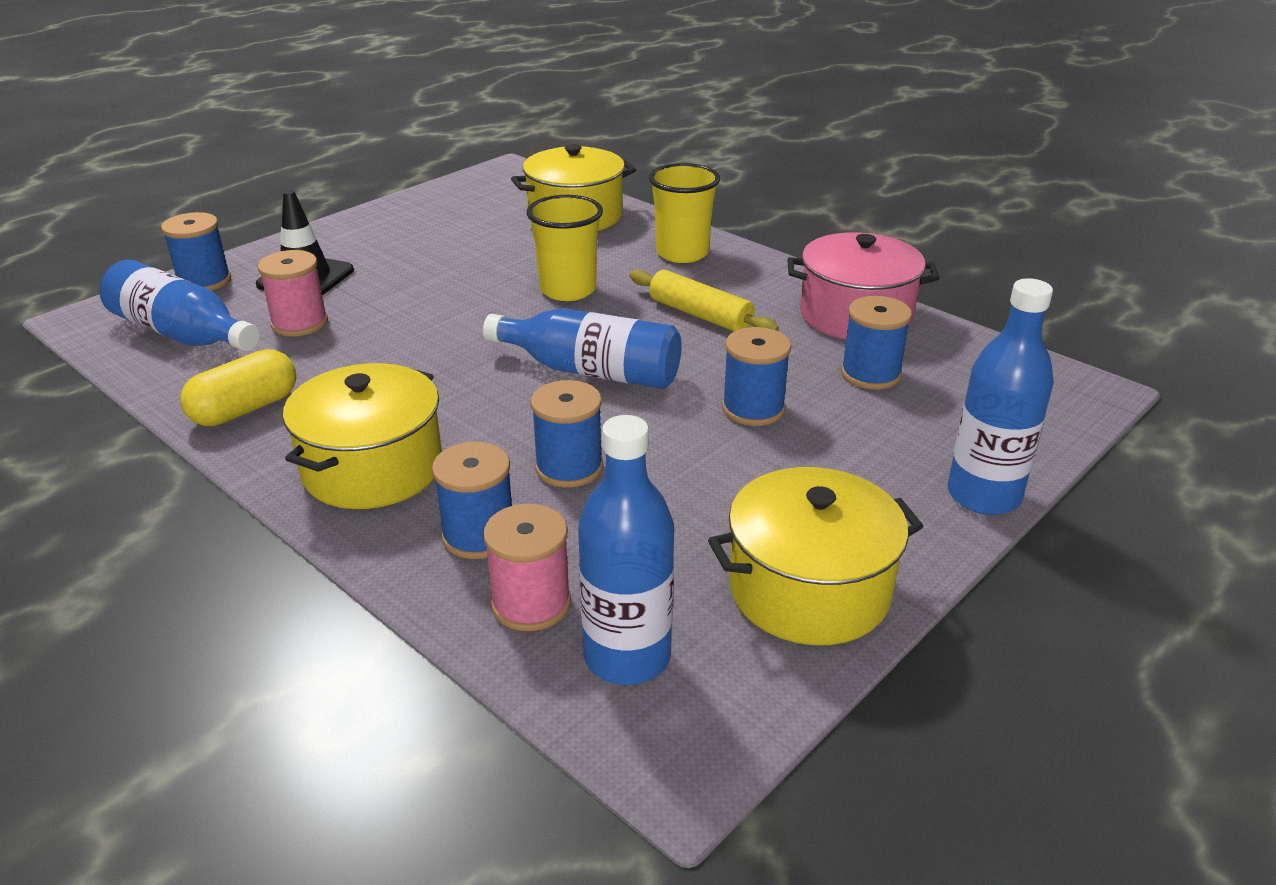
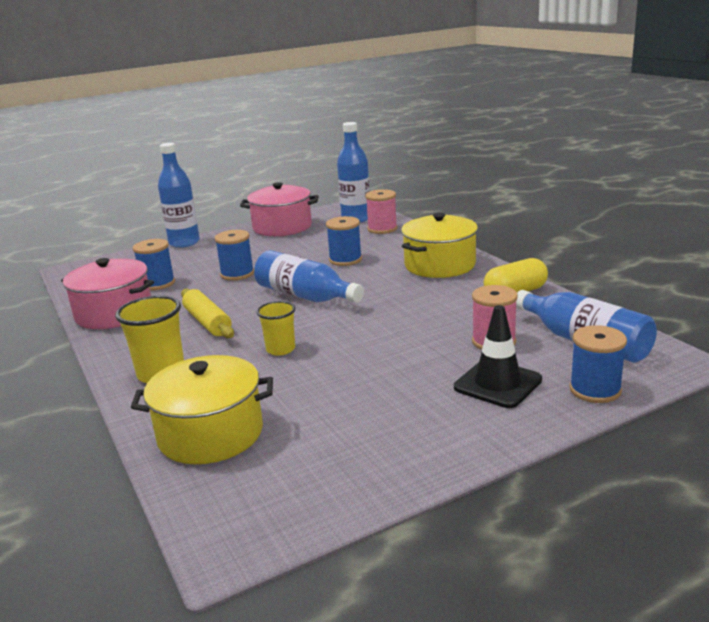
camera: 160 degrees left, 10 degrees down
blue spool [432,442,512,559] -> none
yellow cup [527,195,603,301] -> yellow cup [257,301,295,356], size x0.64
yellow pot [708,467,923,645] -> pink pot [240,182,318,236]

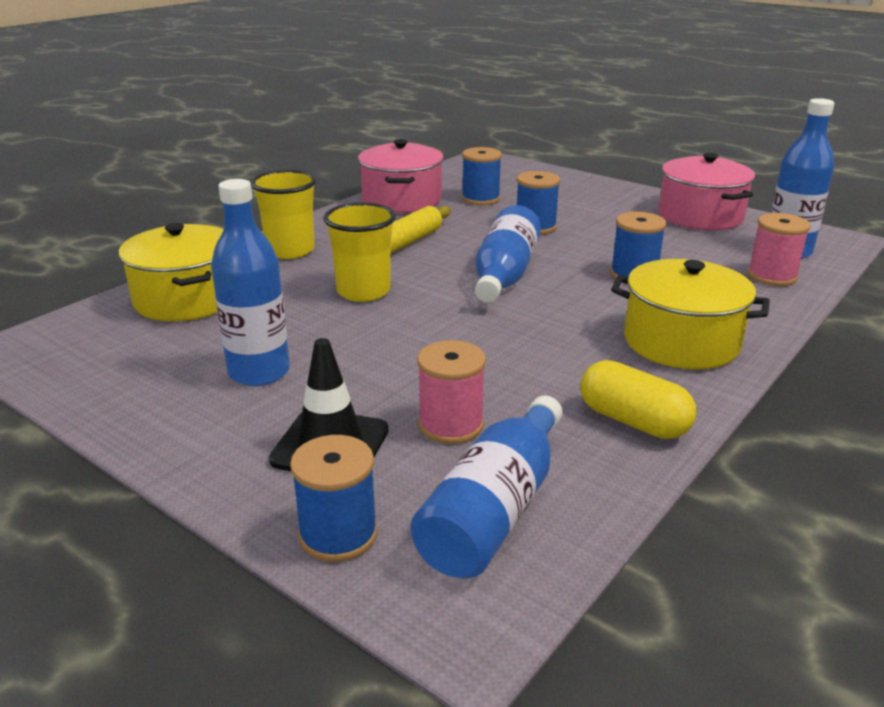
camera: 65 degrees right, 5 degrees up
blue bottle [158,143,200,248] -> blue bottle moved to [211,179,290,386]
yellow cup [257,301,295,356] -> yellow cup [323,203,396,302], size x1.56

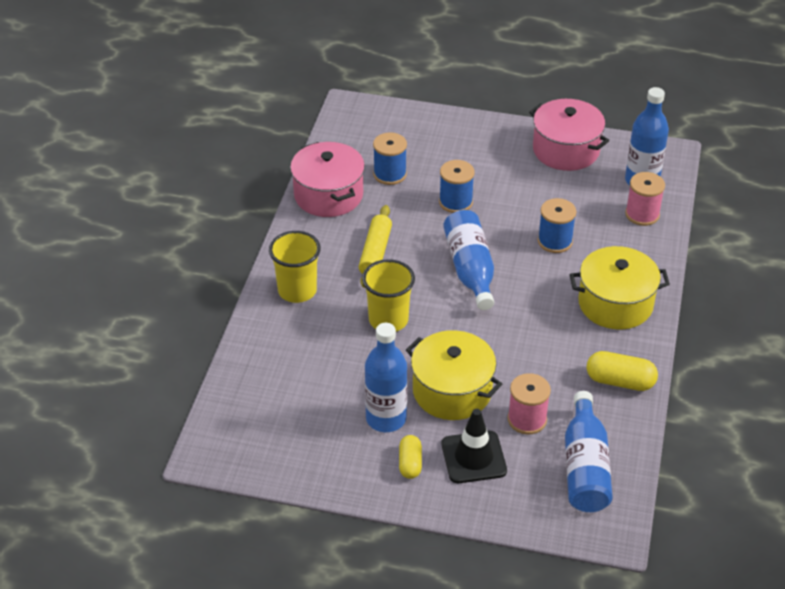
camera: 25 degrees left, 15 degrees up
yellow pot [118,223,223,321] -> yellow pot moved to [406,330,502,420]
blue spool [290,435,378,562] -> none
none -> yellow capsule [399,435,422,479]

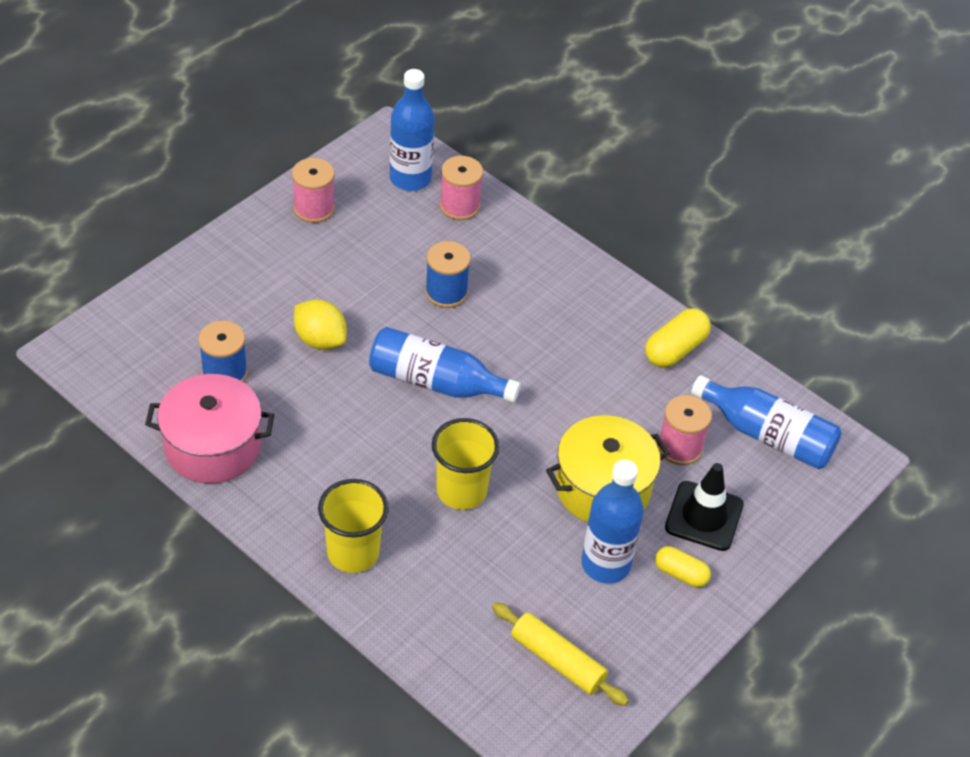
camera: 65 degrees left, 5 degrees up
yellow rolling pin [359,205,392,288] -> yellow rolling pin moved to [492,602,629,706]
blue spool [439,160,475,213] -> yellow lemon [294,299,347,350]
pink pot [529,99,609,171] -> pink spool [292,158,335,223]
yellow pot [570,246,670,330] -> none

